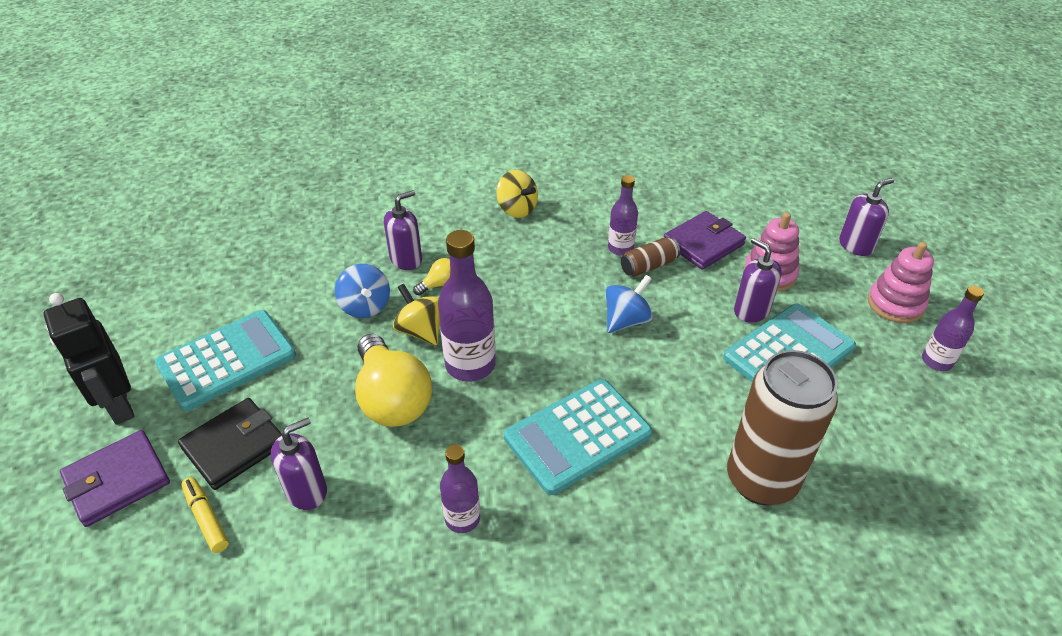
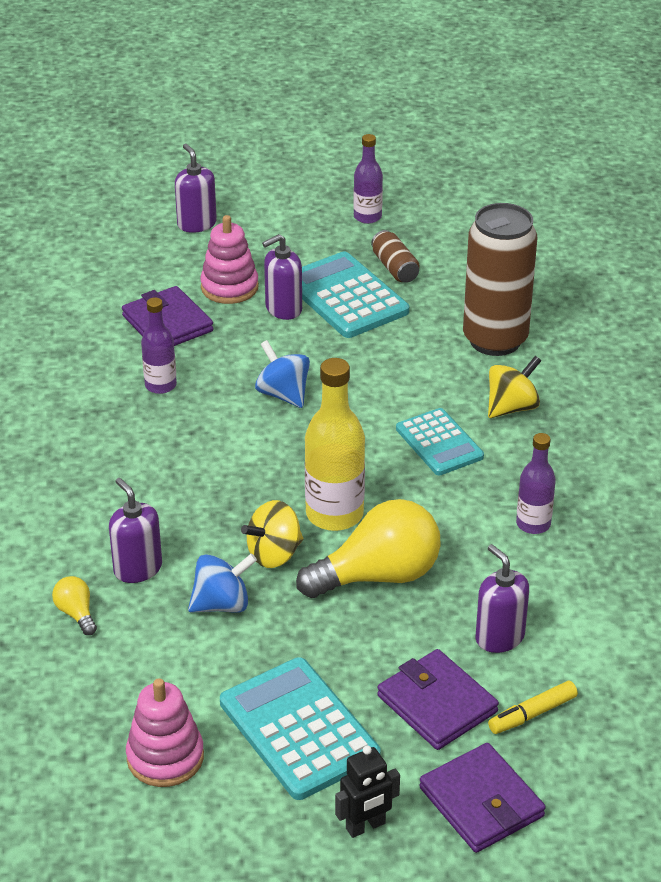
camera: 85 degrees left, 5 degrees down
black robot [43,293,134,425] -> black robot [335,745,400,838], size x0.61
black wallet [178,398,282,490] -> purple wallet [377,649,499,750]
yellow light bulb [413,258,450,296] -> yellow light bulb moved to [52,576,97,635]
purple bottle [438,230,496,382] -> yellow bottle [305,358,365,531]
yellow spinning top [496,170,538,218] -> yellow spinning top moved to [488,356,541,418]
turquoise calculator [504,379,652,495] -> turquoise calculator [396,408,484,475], size x0.65
brown can [621,237,680,277] -> brown can moved to [371,230,420,283]
pink stacking toy [868,242,934,323] -> pink stacking toy moved to [126,678,204,787]

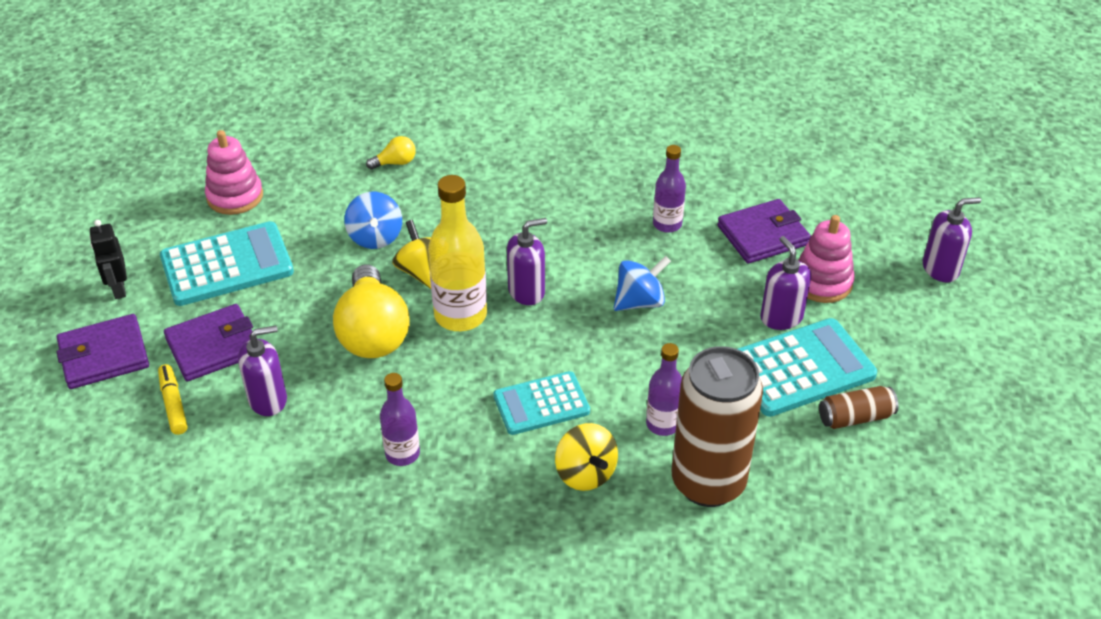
camera: 100 degrees right, 5 degrees up
purple soap dispenser [109,478,162,583] -> purple soap dispenser moved to [507,218,547,305]
purple bottle [353,134,383,224] -> purple bottle moved to [646,343,682,436]

